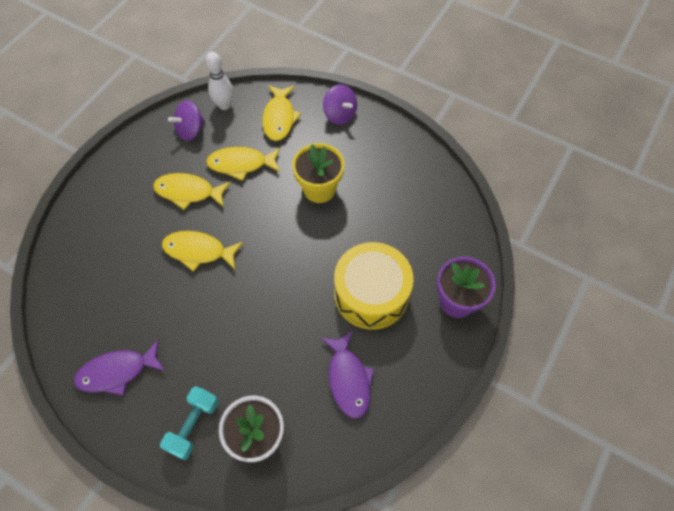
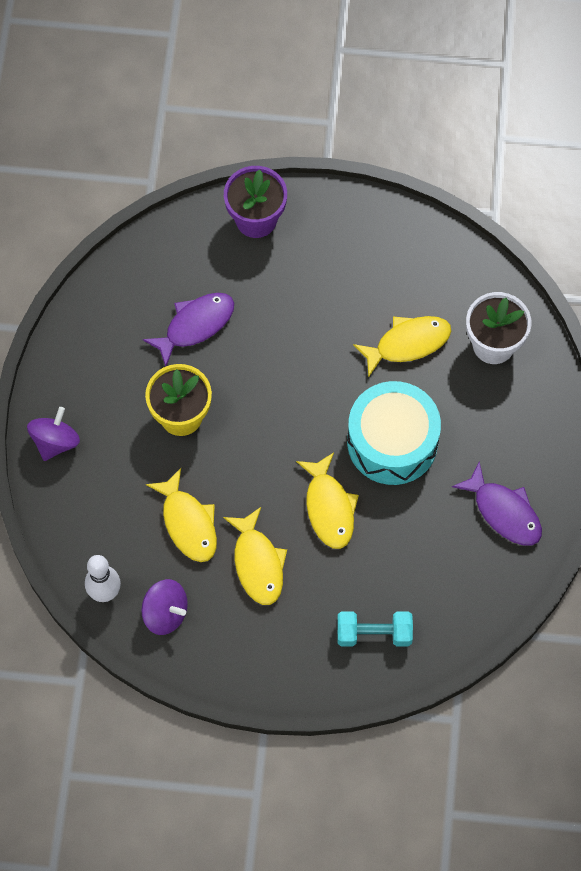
camera: 115 degrees left, 5 degrees up
turquoise dumbbell [160,386,219,460] -> turquoise dumbbell moved to [337,611,413,646]
yellow fish [262,85,301,141] -> yellow fish moved to [353,316,451,378]
purple fish [321,331,374,418] -> purple fish moved to [143,293,234,367]
yellow drum [334,242,414,330] -> none
none -> turquoise drum [347,381,441,485]

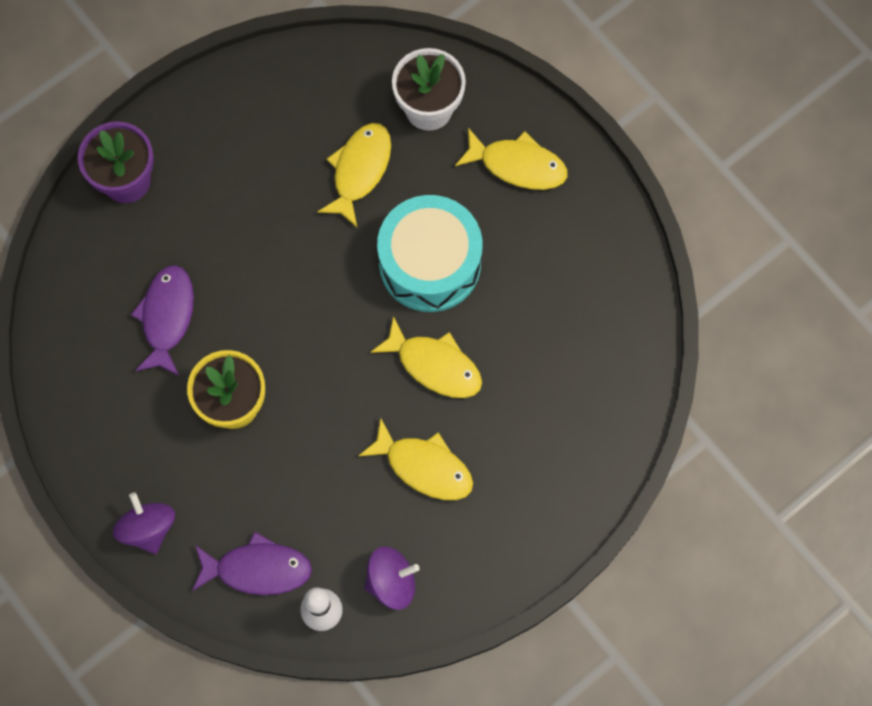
camera: 45 degrees left, 5 degrees up
yellow fish [146,468,217,562] -> yellow fish moved to [455,128,568,190]
turquoise dumbbell [337,611,413,646] -> none
purple fish [452,461,542,546] -> purple fish moved to [192,532,312,595]

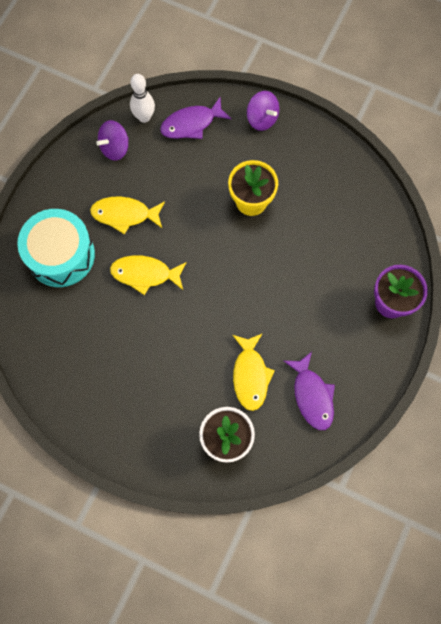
camera: 155 degrees right, 0 degrees up
purple fish [131,265,194,376] -> purple fish moved to [284,352,335,430]
turquoise drum [377,195,483,312] -> turquoise drum moved to [17,209,95,287]
yellow fish [455,128,568,190] -> none

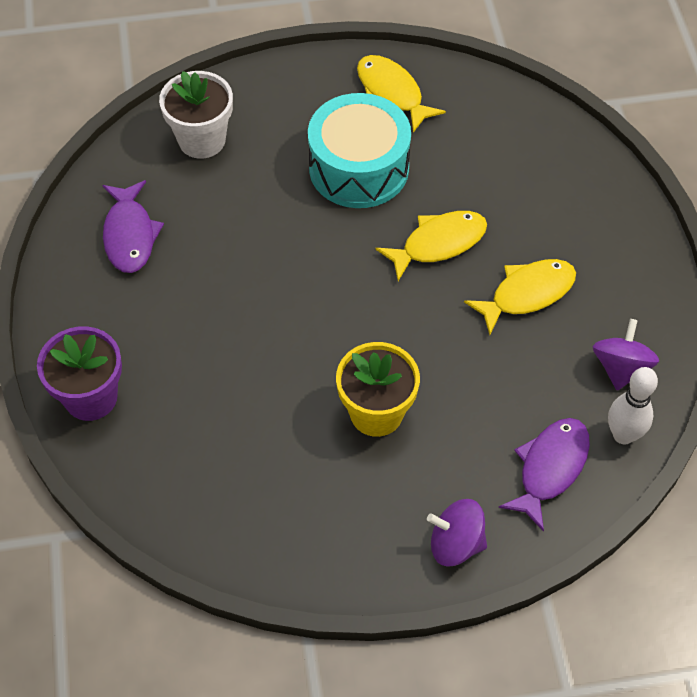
camera: 145 degrees right, 15 degrees down
turquoise drum [17,209,95,287] -> turquoise drum moved to [308,93,411,208]
yellow fish [233,333,275,411] -> yellow fish moved to [357,55,446,133]
purple fish [284,352,335,430] -> purple fish turned 135 degrees counterclockwise [102,180,164,273]

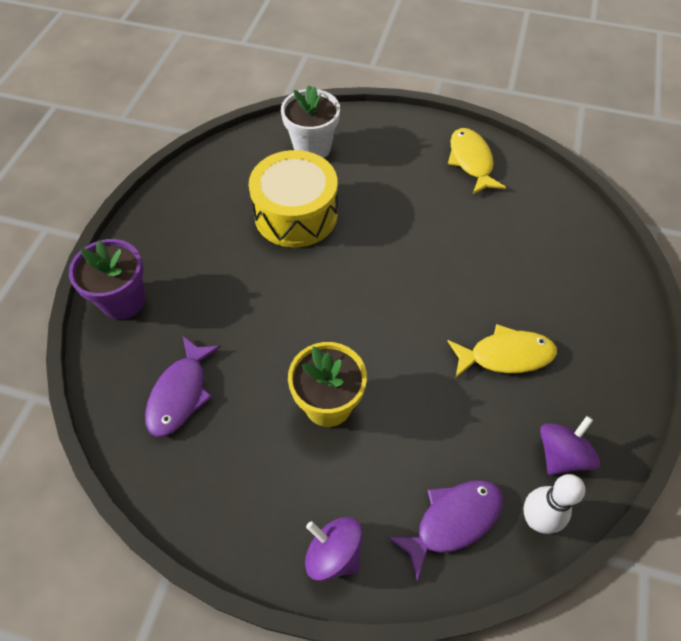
camera: 25 degrees right, 0 degrees up
purple fish [102,180,164,273] -> purple fish moved to [145,336,221,437]
turquoise drum [308,93,411,208] -> none
yellow fish [375,211,487,281] -> none
none -> yellow drum [249,150,338,247]

